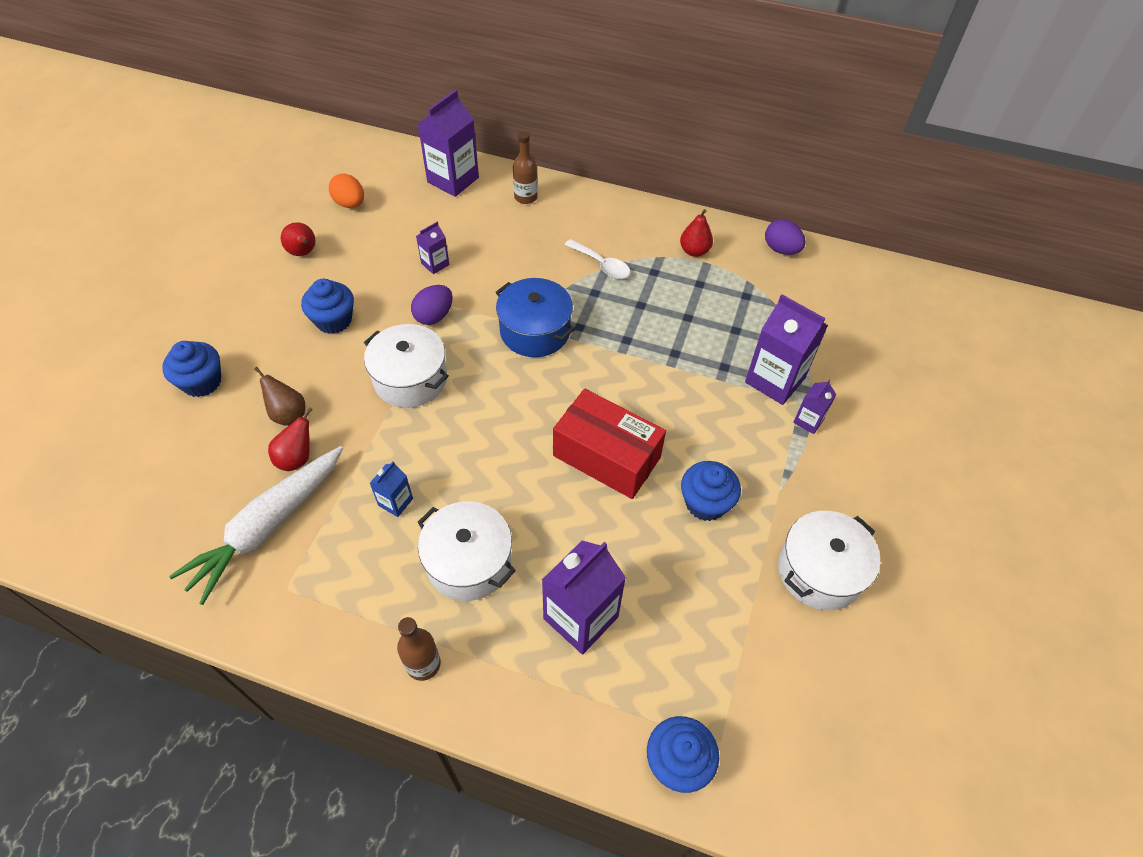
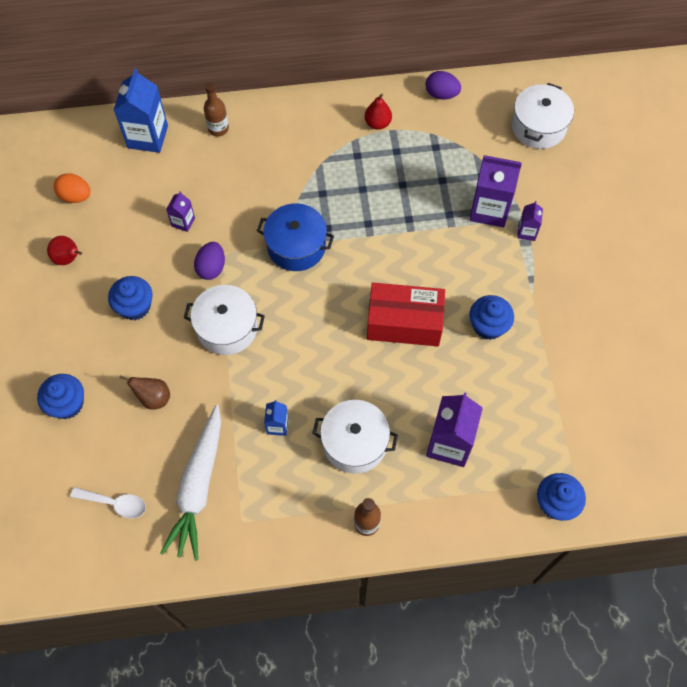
camera: 25 degrees left, 10 degrees up
red pear [268,407,313,471] -> none
purple carton [418,90,479,197] -> blue carton [114,69,168,153]
white spoon [565,239,630,279] -> white spoon moved to [70,487,146,519]
white pot [778,511,880,610] -> white pot moved to [511,83,574,149]

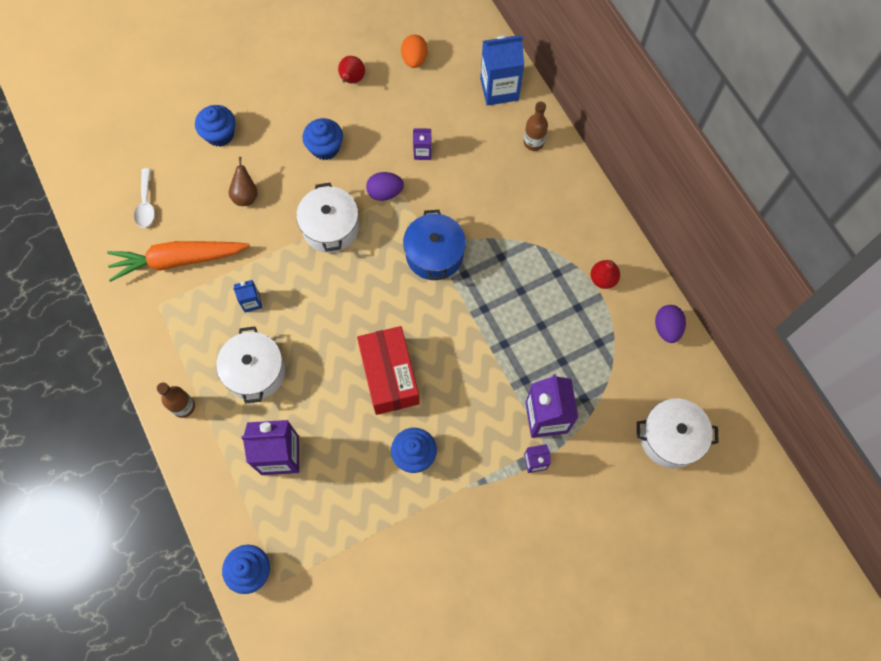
camera: 70 degrees right, 5 degrees up
white carrot [160,405,221,561] -> orange carrot [107,241,250,282]

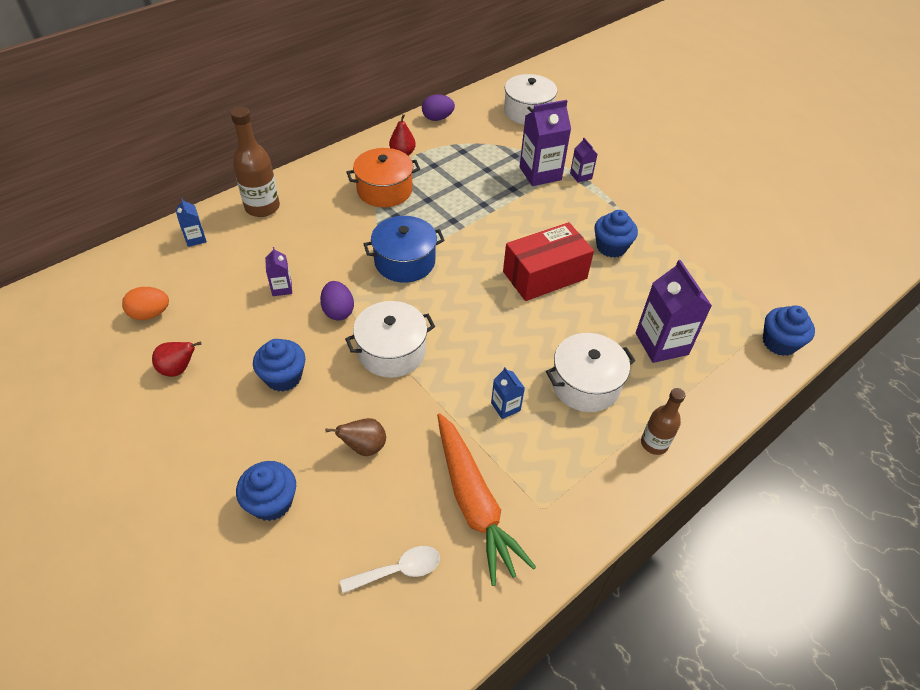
camera: 105 degrees left, 20 degrees down
blue carton [480,35,524,106] -> blue carton [176,198,207,247], size x0.50
brown bottle [524,101,548,151] -> brown bottle [230,107,280,217], size x1.60
none -> orange pot [346,148,420,207]

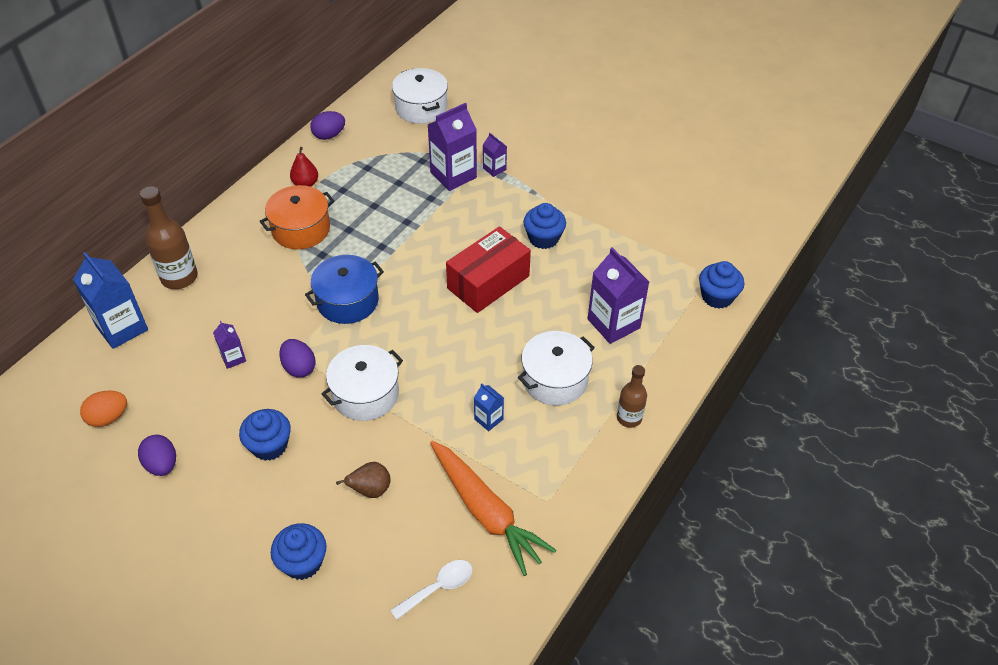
camera: 15 degrees left, 0 degrees up
red pear [152,342,201,377] -> purple egg [138,435,176,476]
blue carton [176,198,207,247] -> blue carton [73,252,148,349], size x1.98

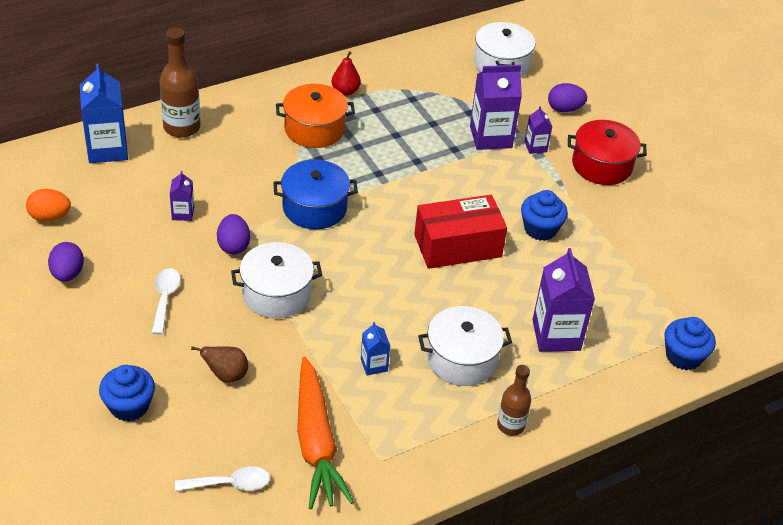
camera: 25 degrees right, 5 degrees down
blue cupcake [239,409,291,461] -> white spoon [152,268,181,335]
purple egg [310,111,345,140] -> purple egg moved to [548,83,587,112]
none -> red pot [568,120,647,185]

